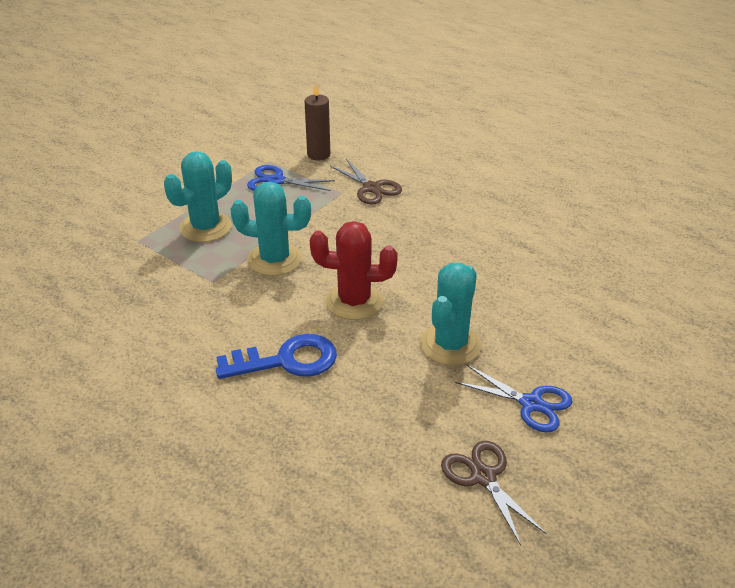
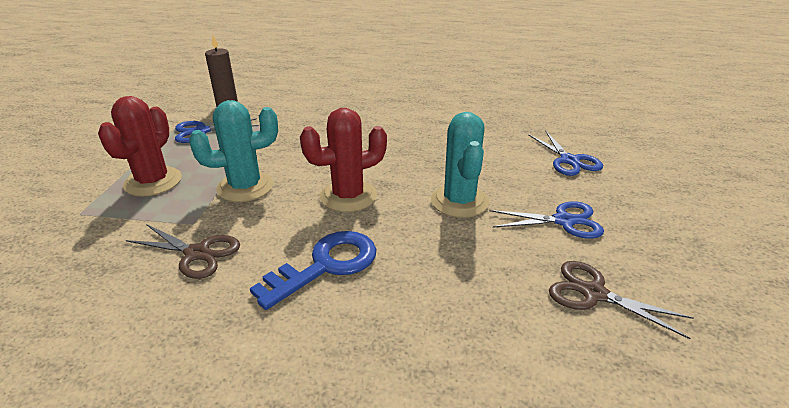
camera: 30 degrees left, 5 degrees down
turquoise cactus [164,151,232,242] -> red cactus [98,96,182,196]
brown scissors [330,159,402,205] -> brown scissors moved to [126,224,240,279]
none -> blue scissors [528,130,603,176]

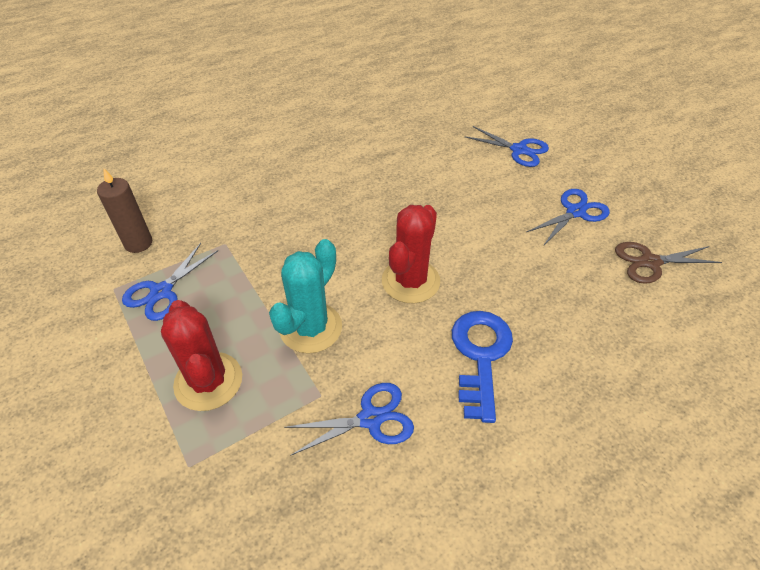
camera: 40 degrees left, 15 degrees up
brown scissors [126,224,240,279] -> blue scissors [284,383,414,456]
turquoise cactus [431,112,489,218] -> none

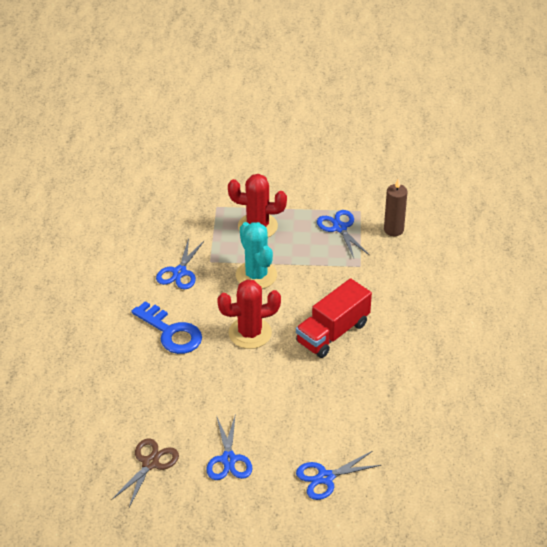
camera: 125 degrees right, 5 degrees down
red cactus [382,205,440,303] -> red cactus turned 75 degrees counterclockwise [217,280,281,349]
none -> red truck [296,278,372,358]

